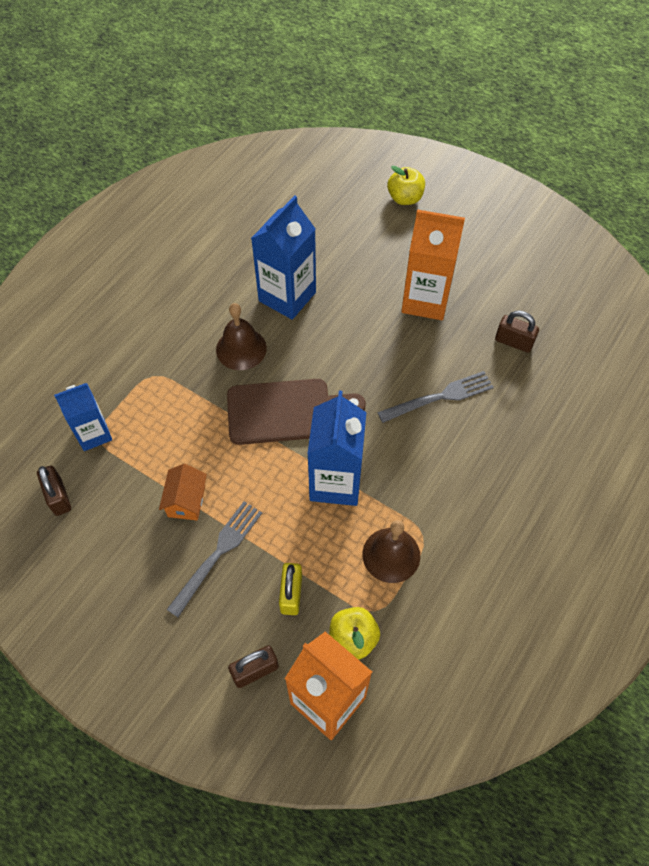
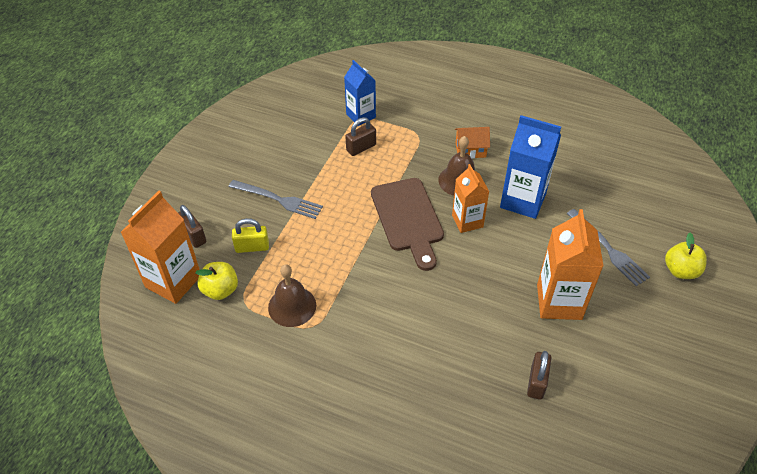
camera: 80 degrees right, 10 degrees down
brown padlock [37,466,71,516] -> brown padlock moved to [345,117,376,156]
orange house [159,464,207,521] -> orange house moved to [455,127,490,159]
blue carton [307,390,366,506] -> none
grey fork [377,371,494,423] -> grey fork moved to [567,209,650,286]
none -> orange carton [452,164,489,233]

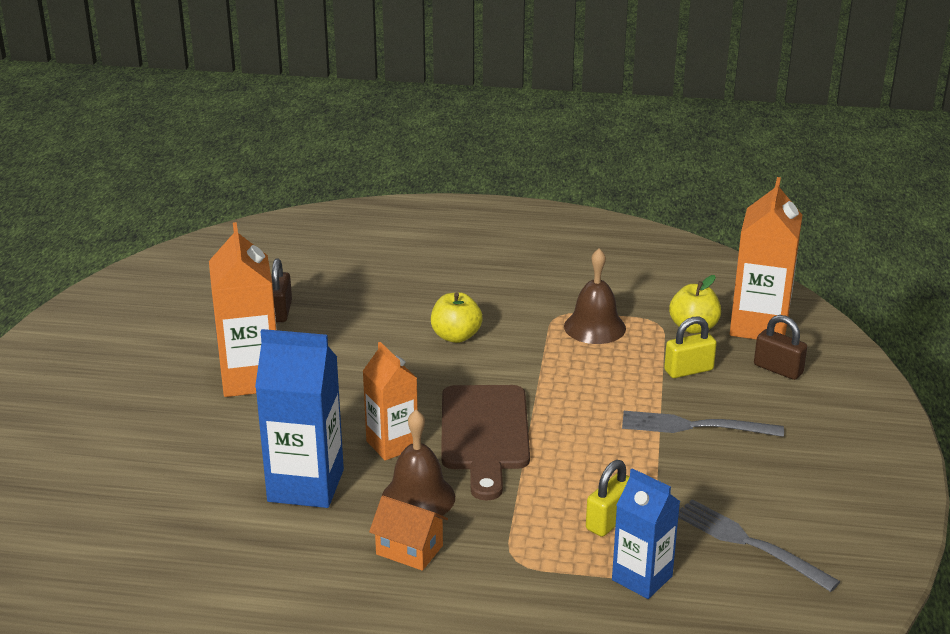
camera: 165 degrees right, 20 degrees down
brown padlock [345,117,376,156] -> yellow padlock [586,460,630,537]
brown cutting board [371,178,444,271] -> brown cutting board turned 150 degrees counterclockwise [441,385,530,501]
orange house [455,127,490,159] -> orange house turned 45 degrees clockwise [369,495,448,571]
grey fork [567,209,650,286] -> grey fork moved to [678,499,840,592]
yellow apple [665,233,707,279] -> yellow apple moved to [431,292,483,343]

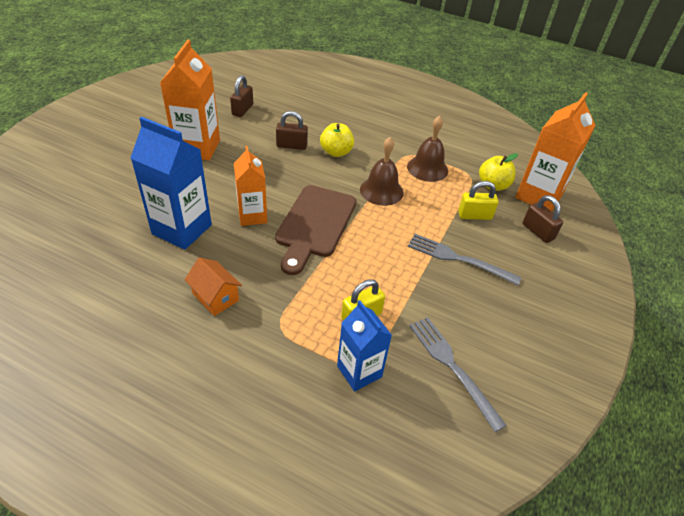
camera: 15 degrees right, 15 degrees up
brown bell [382,410,455,518] -> brown bell moved to [360,137,404,206]
none -> brown padlock [276,111,308,150]

